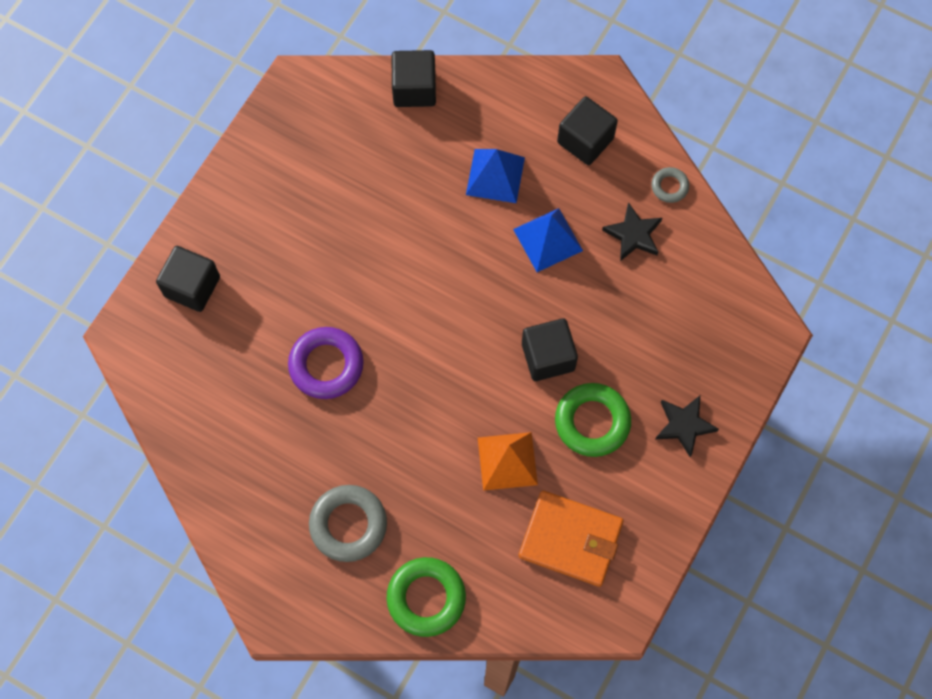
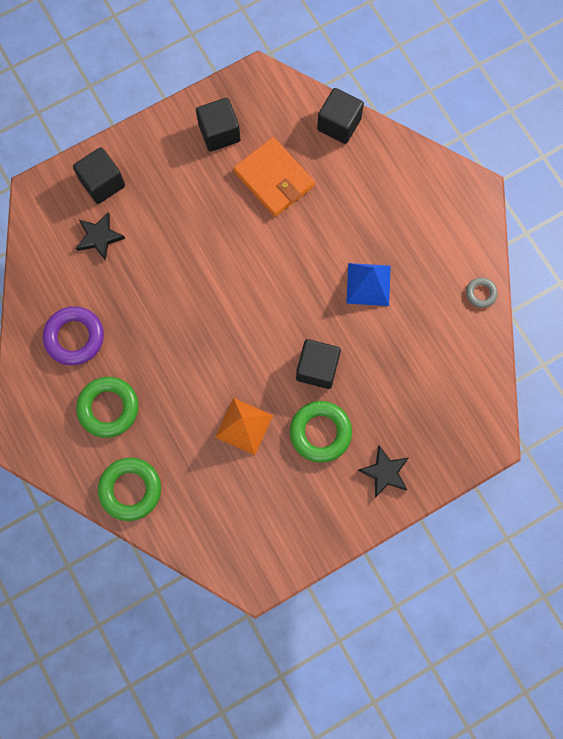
camera: 30 degrees right, 5 degrees up
purple ring [288,327,364,399] -> purple ring moved to [43,306,104,365]
grey ring [309,485,387,562] -> green ring [76,377,138,438]
blue pyramid [466,149,525,203] -> none
orange wallet [518,491,623,587] -> orange wallet moved to [233,137,315,217]
black cube [557,96,618,165] -> black cube moved to [196,98,240,152]
black star [602,202,662,261] -> black star moved to [76,212,125,260]

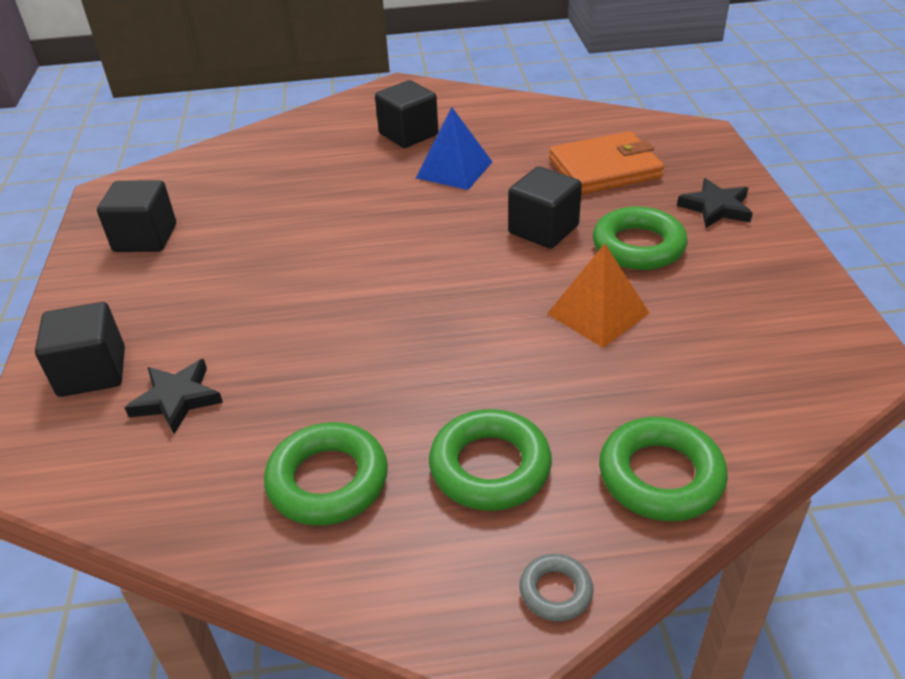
camera: 65 degrees left, 35 degrees down
purple ring [43,306,104,365] -> green ring [264,422,388,526]
orange wallet [233,137,315,217] -> orange wallet moved to [549,131,664,194]
black cube [317,88,364,144] -> black cube moved to [375,80,439,148]
grey ring [466,278,498,308] -> grey ring moved to [520,554,593,622]

